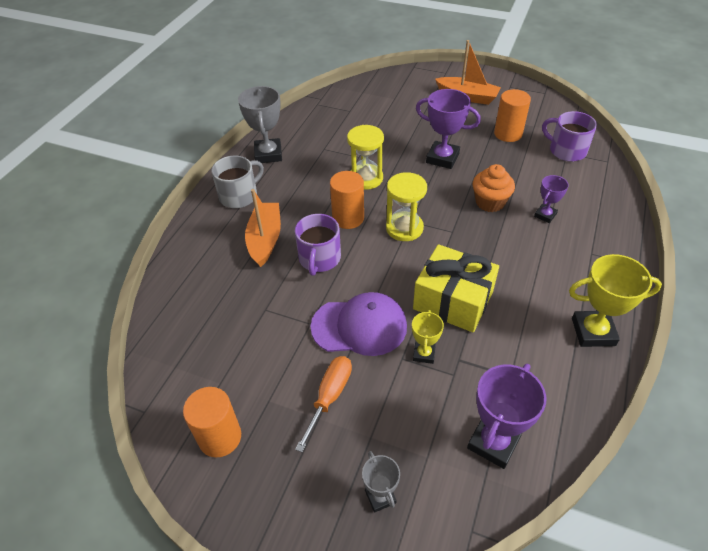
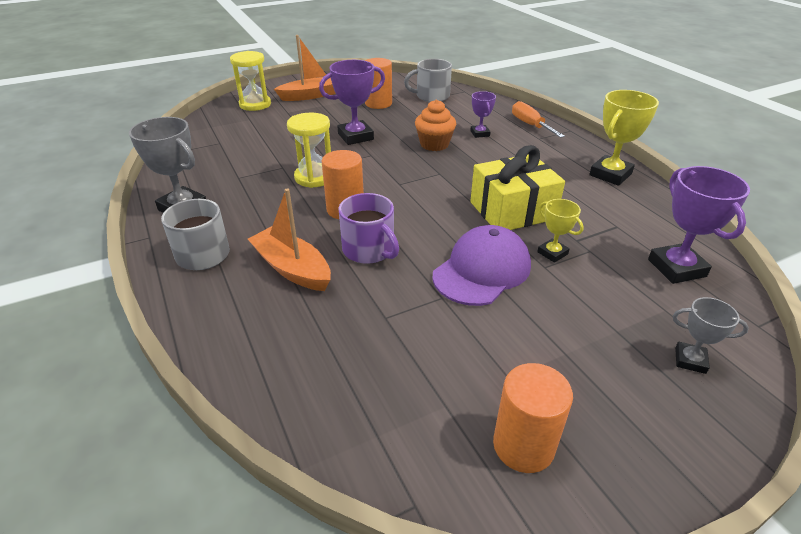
camera: 50 degrees left, 10 degrees down
orange screwdriver [295,356,352,452] -> orange screwdriver moved to [512,101,565,138]
yellow hourglass [386,172,427,241] -> yellow hourglass moved to [230,51,271,111]
purple mug [542,111,597,162] -> grey mug [404,59,452,102]

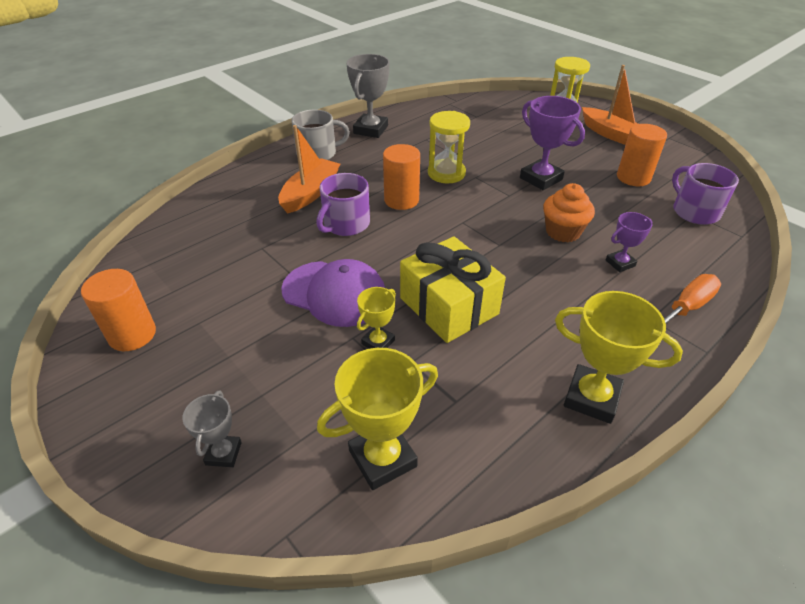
camera: 75 degrees right, 5 degrees up
grey mug [404,59,452,102] -> purple mug [672,163,739,225]
purple trophy [648,166,750,284] -> yellow trophy [317,348,438,490]

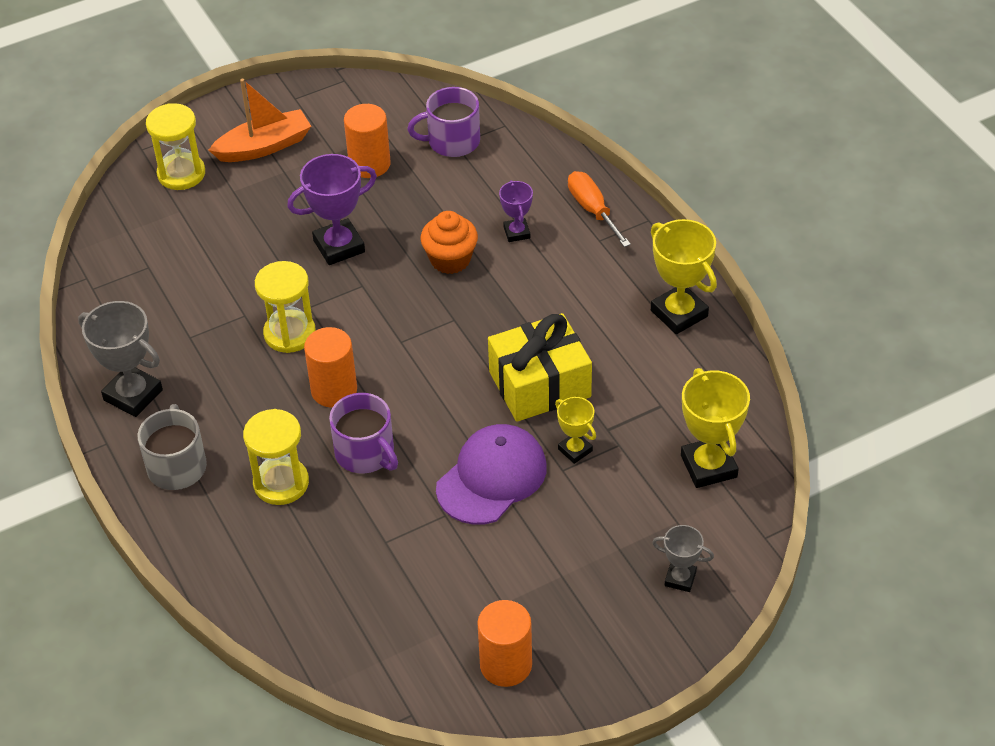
camera: 75 degrees left, 5 degrees up
orange boat [278,125,340,214] -> yellow hourglass [243,409,309,505]
yellow trophy [555,291,683,424] -> yellow trophy turned 75 degrees counterclockwise [651,219,717,334]

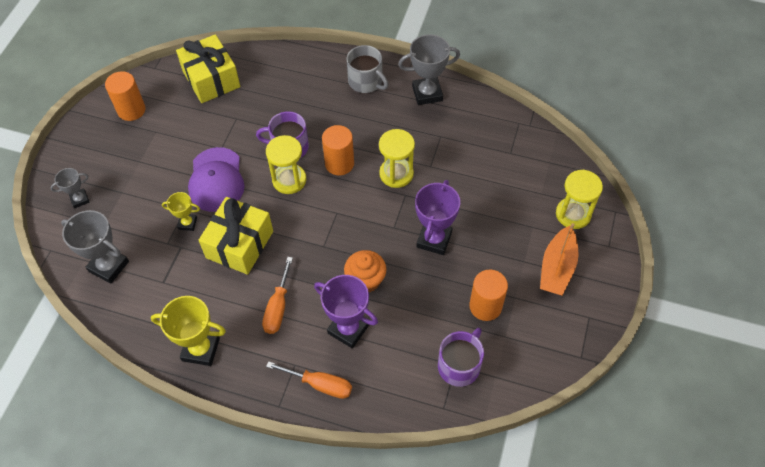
camera: 135 degrees right, 10 degrees up
yellow hourglass [243,409,309,505] -> yellow hourglass moved to [266,135,306,194]
purple trophy [499,180,533,242] -> purple trophy [314,275,378,348], size x1.76
yellow trophy [681,368,750,488] -> grey trophy [61,210,129,284]
none -> yellow gift [176,34,240,103]
none -> orange screwdriver [262,257,293,334]

